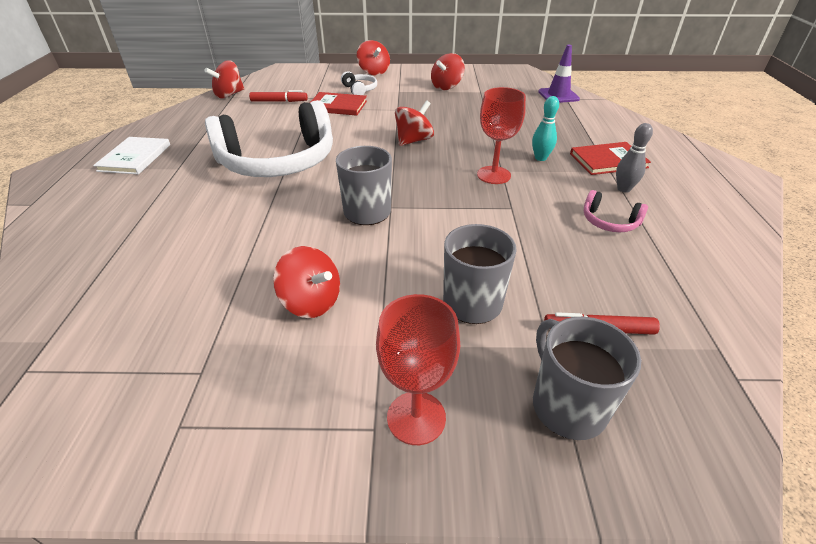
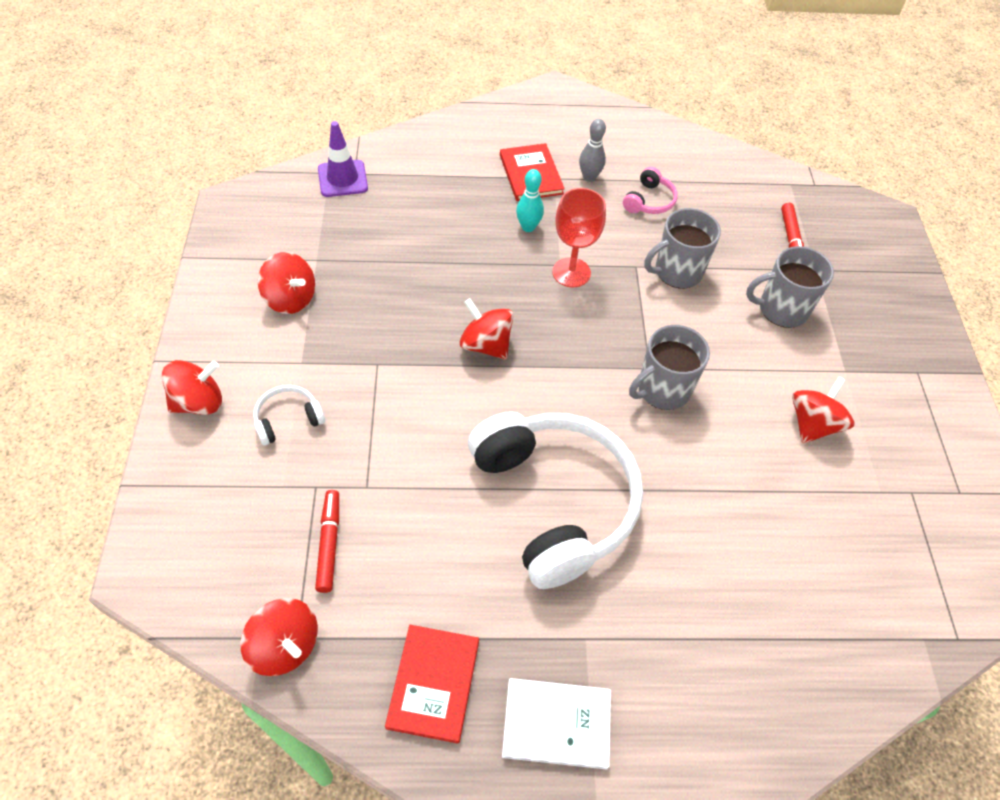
camera: 95 degrees left, 15 degrees up
red book [310,92,367,116] -> red book moved to [385,625,479,744]
red goblet [376,294,460,445] -> none
grey mug [533,317,641,440] -> grey mug moved to [644,208,721,289]

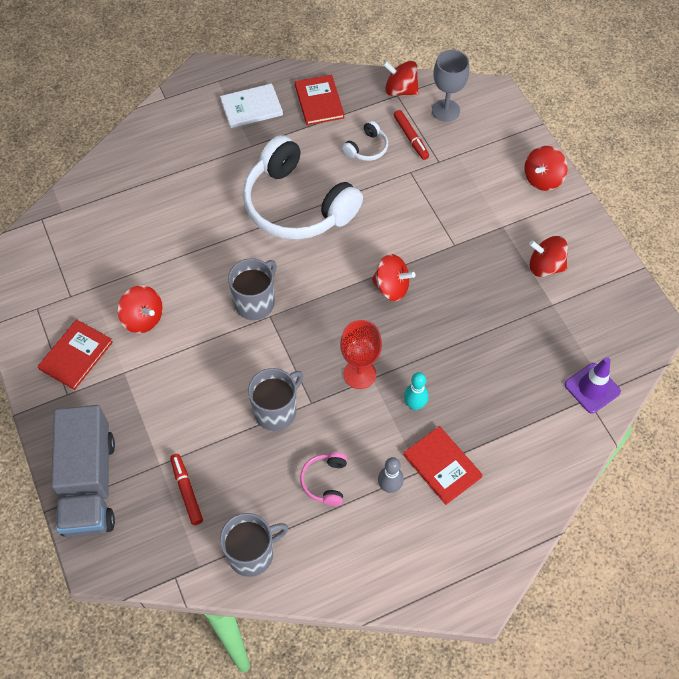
camera: 160 degrees right, 5 degrees up
white headphones [253,385,325,446] -> white headphones moved to [342,120,388,161]
grey mug [746,246,834,328] -> grey mug moved to [220,513,288,577]
red spinning top [792,377,854,443] -> red spinning top turned 60 degrees counterclockwise [118,285,163,333]
none -> red book [37,319,113,390]
none -> grey truck [51,405,115,538]
none -> grey goblet [432,50,469,122]

